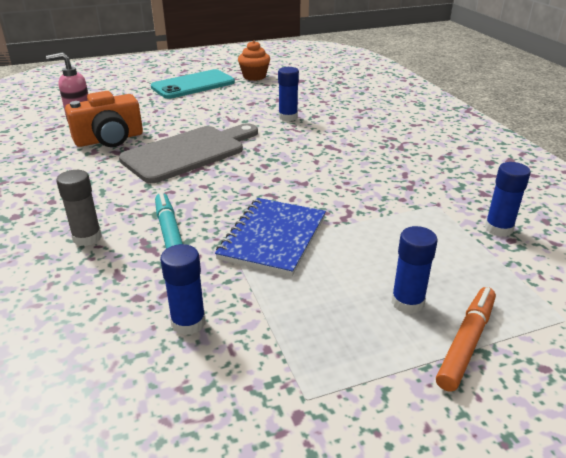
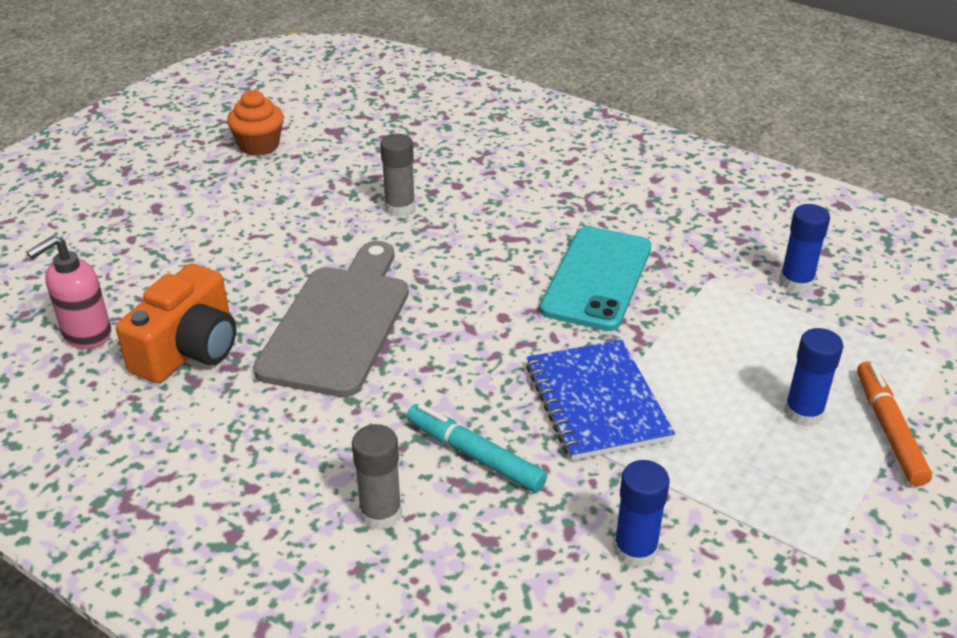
camera: 35 degrees left, 5 degrees up
turquoise phone [151,69,235,99] -> turquoise phone moved to [540,226,651,331]
blue glue stick [278,67,299,121] -> grey glue stick [380,134,415,216]

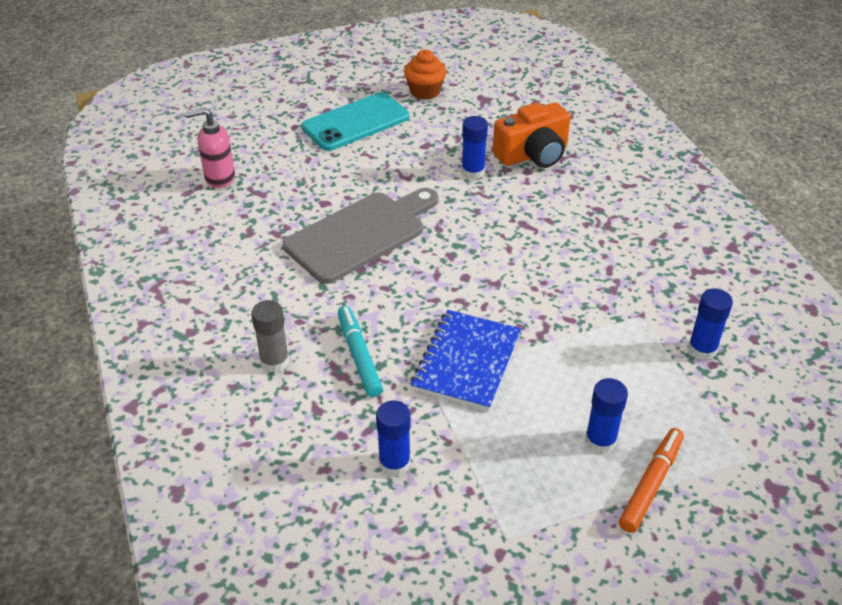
camera: 35 degrees right, 5 degrees up
orange camera [116,263,236,383] -> orange camera moved to [493,102,571,168]
grey glue stick [380,134,415,216] -> blue glue stick [462,116,488,179]
turquoise phone [540,226,651,331] -> turquoise phone moved to [301,92,410,151]

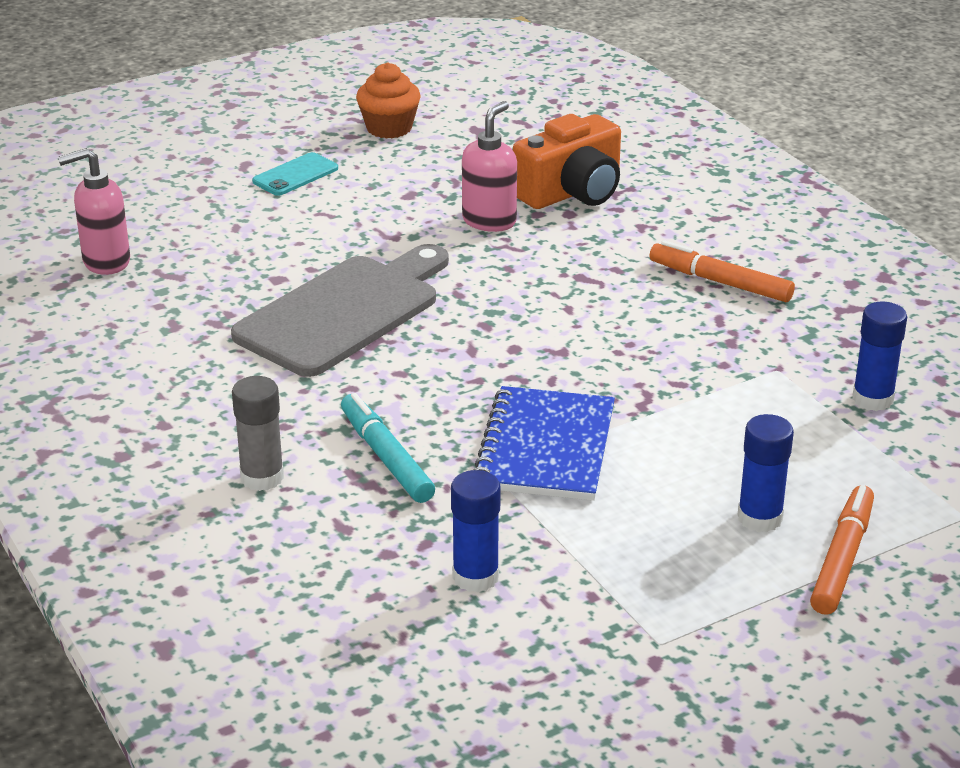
camera: 10 degrees left, 10 degrees down
turquoise phone [301,92,410,151] -> turquoise phone [252,152,338,196], size x0.53
blue glue stick [462,116,488,179] -> pink soap dispenser [462,101,517,232]
none -> orange marker [650,240,795,302]

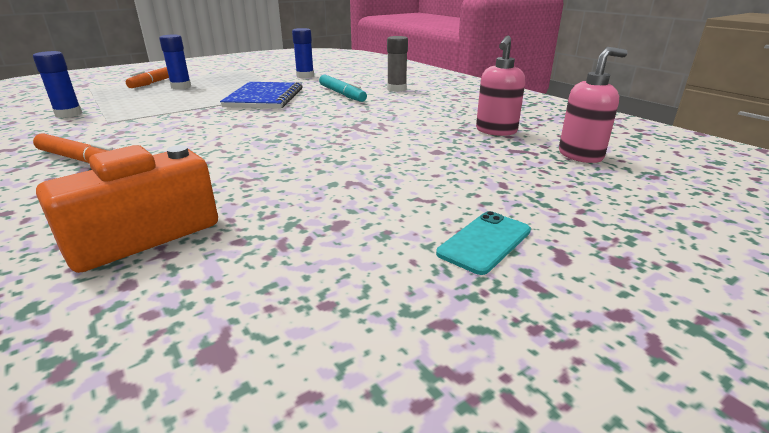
camera: 175 degrees right, 5 degrees down
grey cutting board [231,244,449,377] -> none
orange cupcake [356,62,421,139] -> none
pink soap dispenser [462,101,517,232] -> pink soap dispenser moved to [476,36,525,136]

